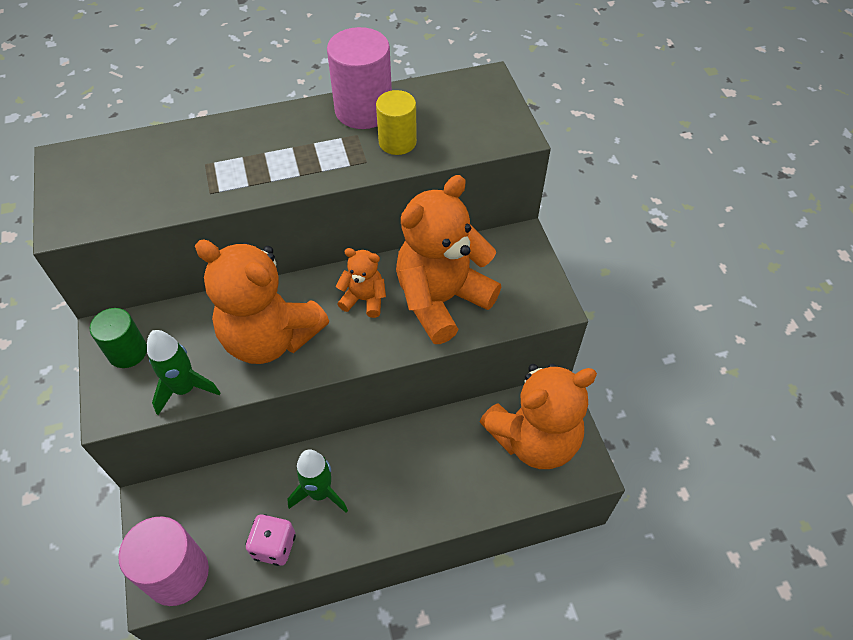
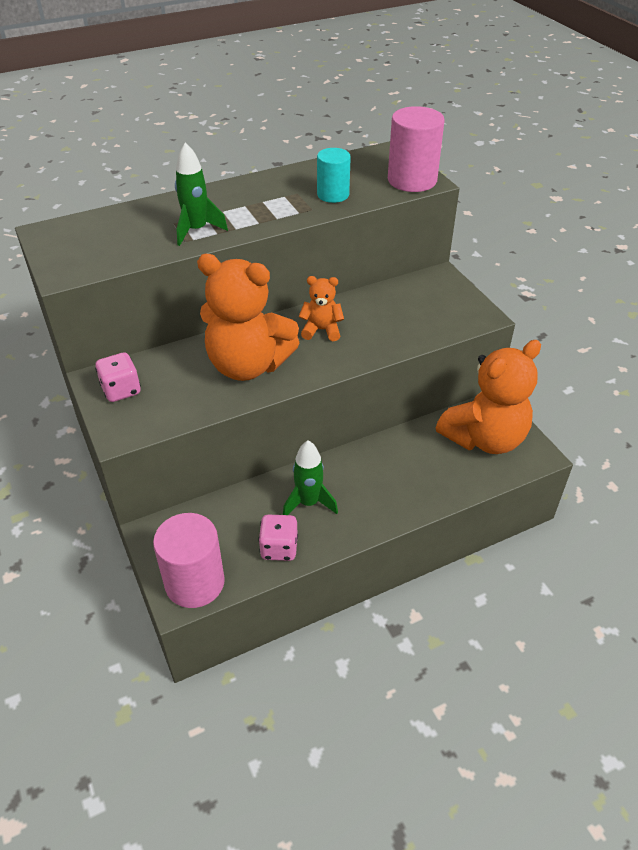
camera: 10 degrees left, 10 degrees down
green cylinder [90,308,147,368] -> pink dice [95,352,141,402]
green rocket [147,330,220,415] -> green rocket moved to [175,142,228,246]
pink cylinder [327,27,392,129] -> pink cylinder moved to [388,106,445,192]
yellow cylinder [376,90,417,155] -> turquoise cylinder [317,148,351,203]
orange teddy bear [396,175,501,344] -> none

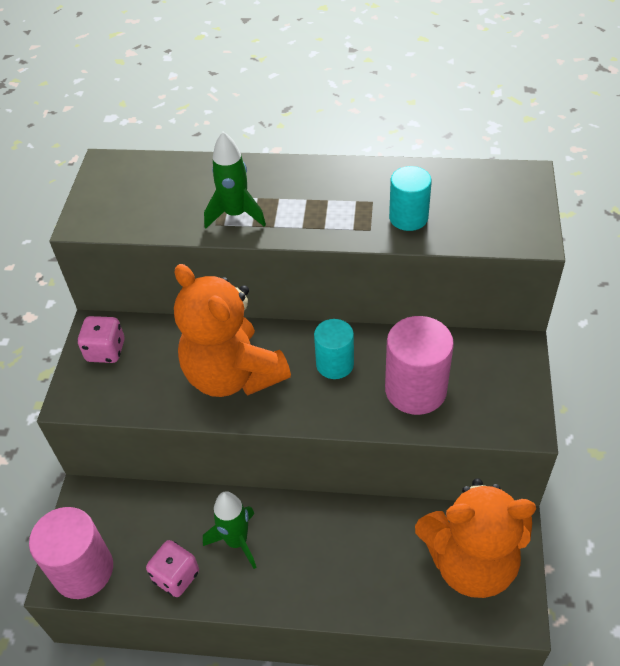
camera: 35 degrees right, 5 degrees up
orange teddy bear [299,276,344,341] -> turquoise cylinder [314,319,354,379]
pink cylinder [388,106,445,192] -> pink cylinder moved to [385,316,454,415]

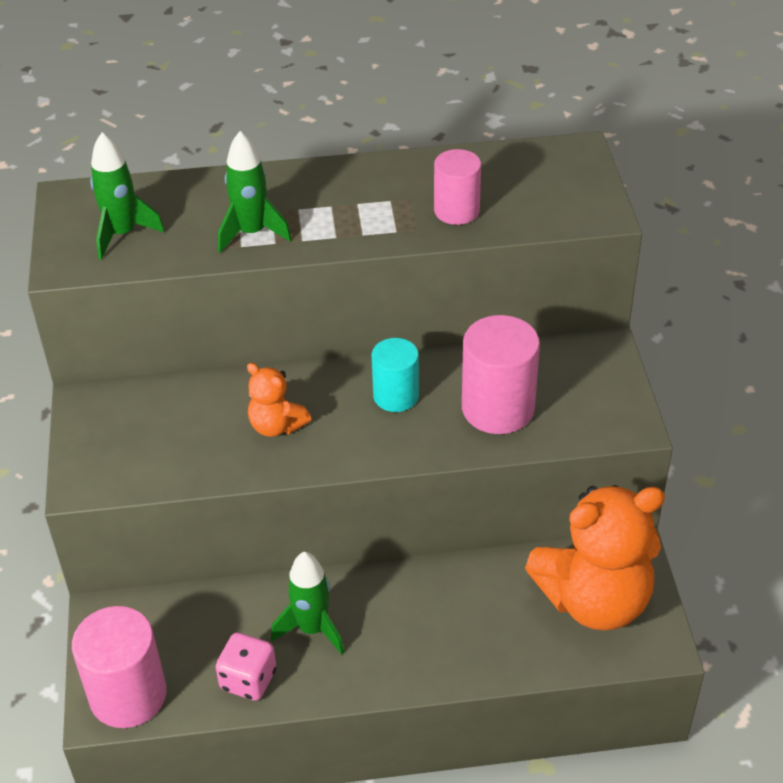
camera: 15 degrees left, 5 degrees down
pink dice [77,316,125,363] -> none
orange teddy bear [174,264,291,397] -> orange teddy bear [247,363,311,437], size x0.47
turquoise cylinder [389,166,432,231] -> pink cylinder [434,149,481,225]
none -> green rocket [90,132,165,260]

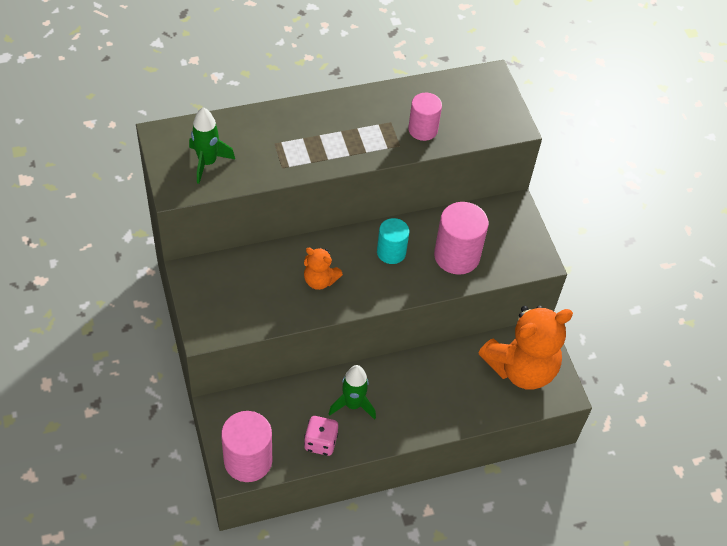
camera: 15 degrees left, 10 degrees up
green rocket [218,131,292,253] -> none

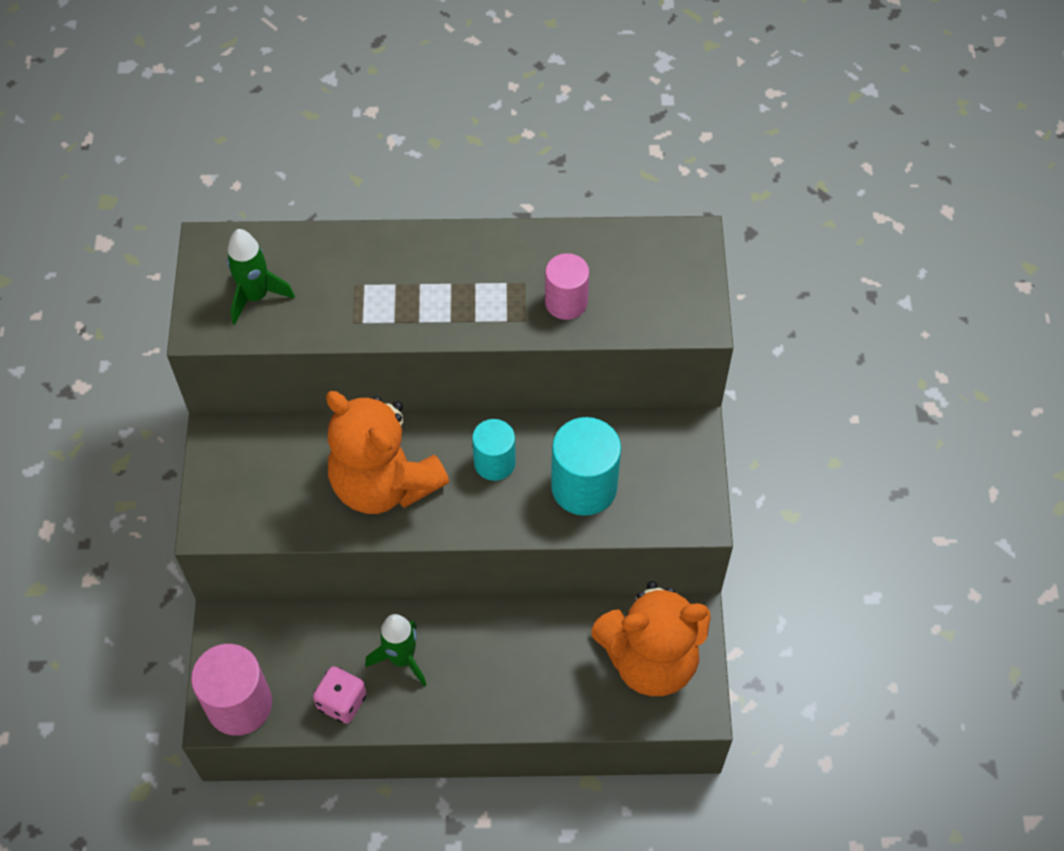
camera: 20 degrees right, 5 degrees up
orange teddy bear [304,248,343,290] -> orange teddy bear [326,391,449,514], size x2.11
pink cylinder [434,202,488,275] -> turquoise cylinder [551,417,621,516]

